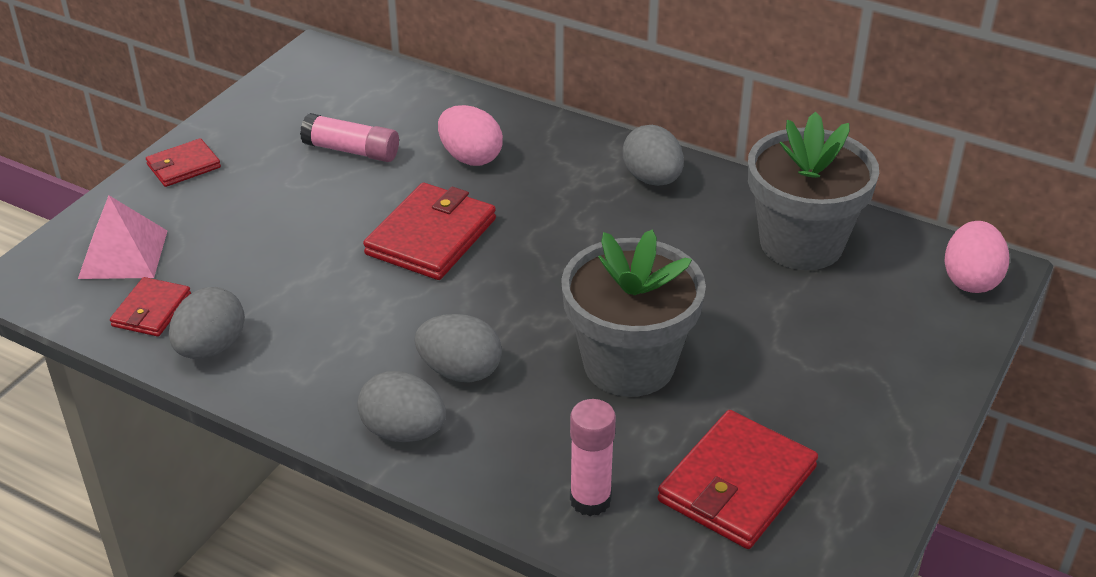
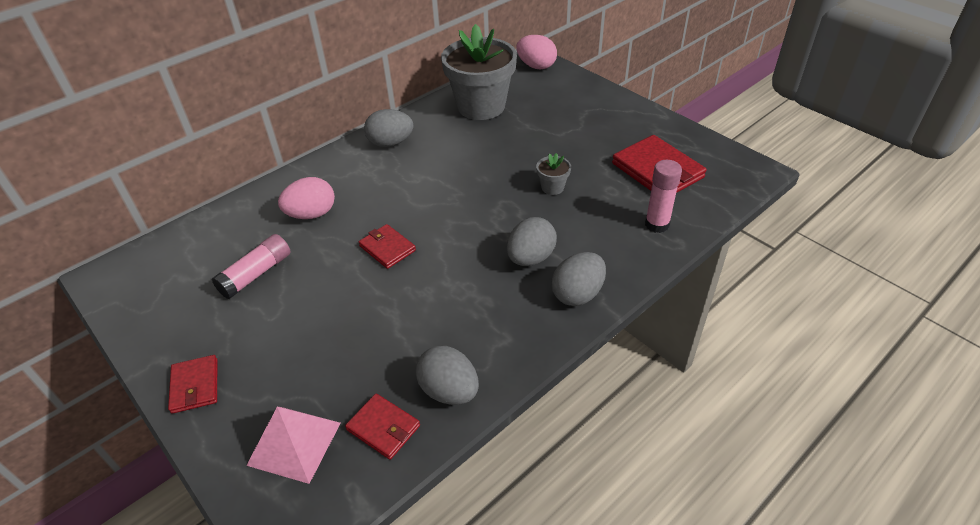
camera: 70 degrees left, 5 degrees up
red wallet [363,183,496,280] -> red wallet [359,224,416,269], size x0.57
grey flower pot [561,229,706,397] -> grey flower pot [536,153,571,195], size x0.41

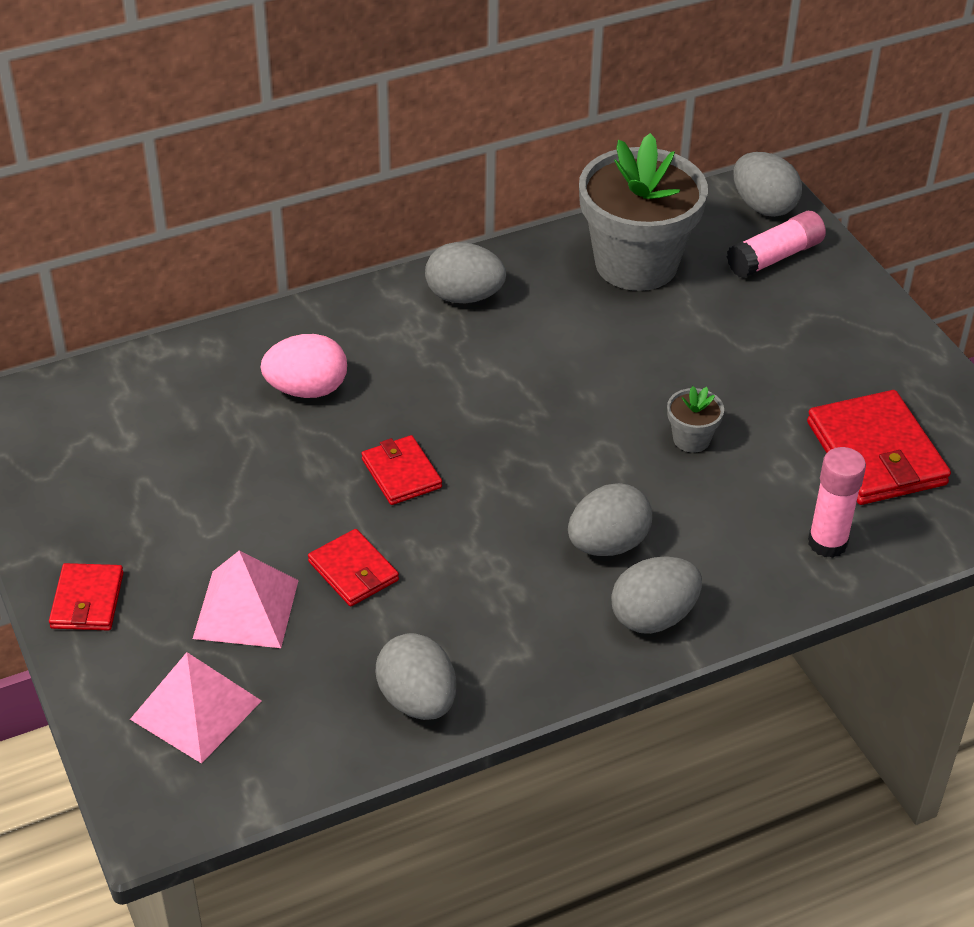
camera: 15 degrees right, 0 degrees up
pink glue stick [212,234,290,299] -> pink glue stick moved to [727,211,826,278]
red wallet [345,393,420,460] -> red wallet moved to [308,529,399,607]
pink egg [516,35,557,70] -> grey egg [733,152,802,217]
none -> pink pyramid [193,551,299,648]

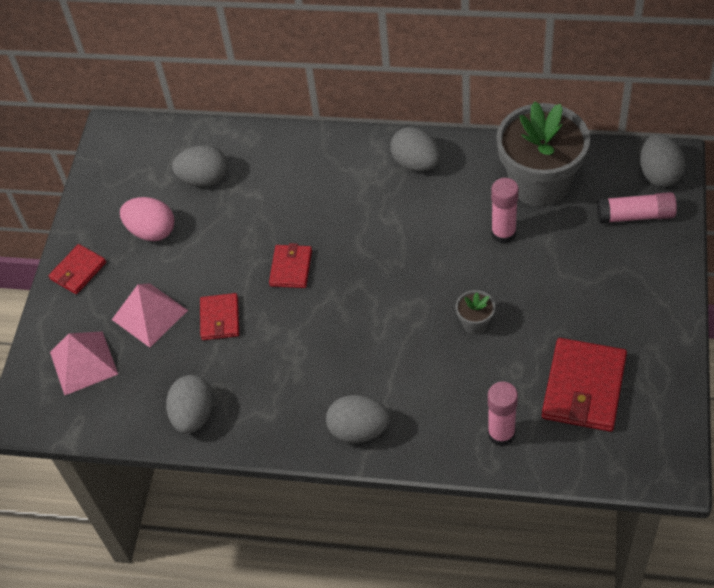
camera: 40 degrees right, 10 degrees up
pink egg [261,334,347,398] -> pink egg moved to [120,197,174,241]
grey egg [568,483,653,556] -> grey egg moved to [172,145,228,187]
none -> pink glue stick [491,178,519,244]

